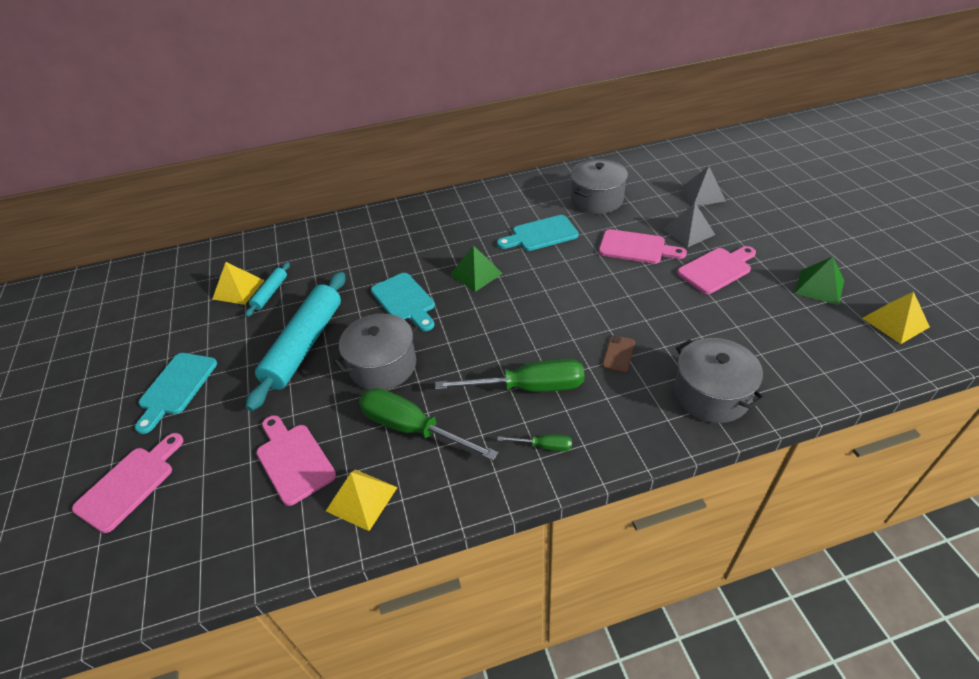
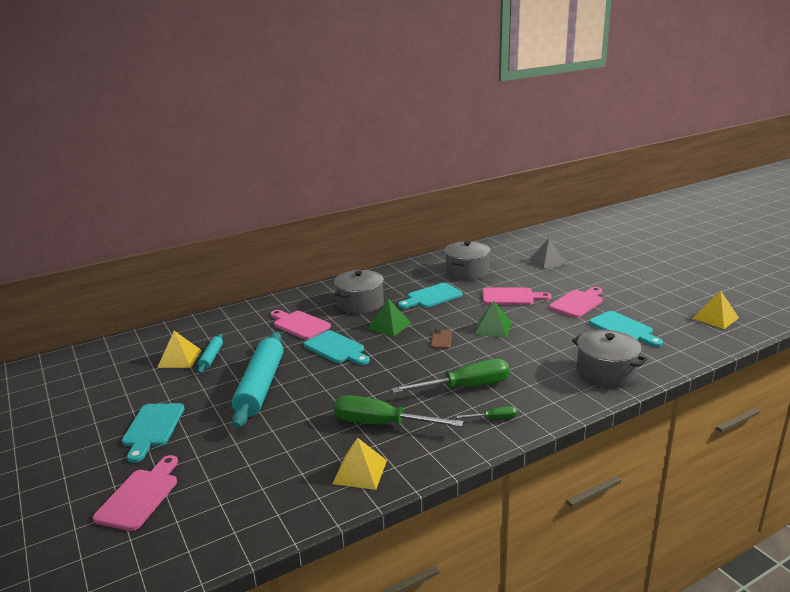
camera: 15 degrees left, 20 degrees down
pink cutting board [256,415,336,506] -> pink cutting board moved to [270,310,331,340]
grey pot [334,314,419,390] -> grey pot moved to [334,270,384,314]
brown phone [602,335,635,373] -> brown phone moved to [431,330,452,349]
grey pyramid [663,203,715,247] -> none
green pyramid [794,257,844,305] -> green pyramid moved to [475,301,512,338]
none -> turquoise cutting board [589,311,663,347]

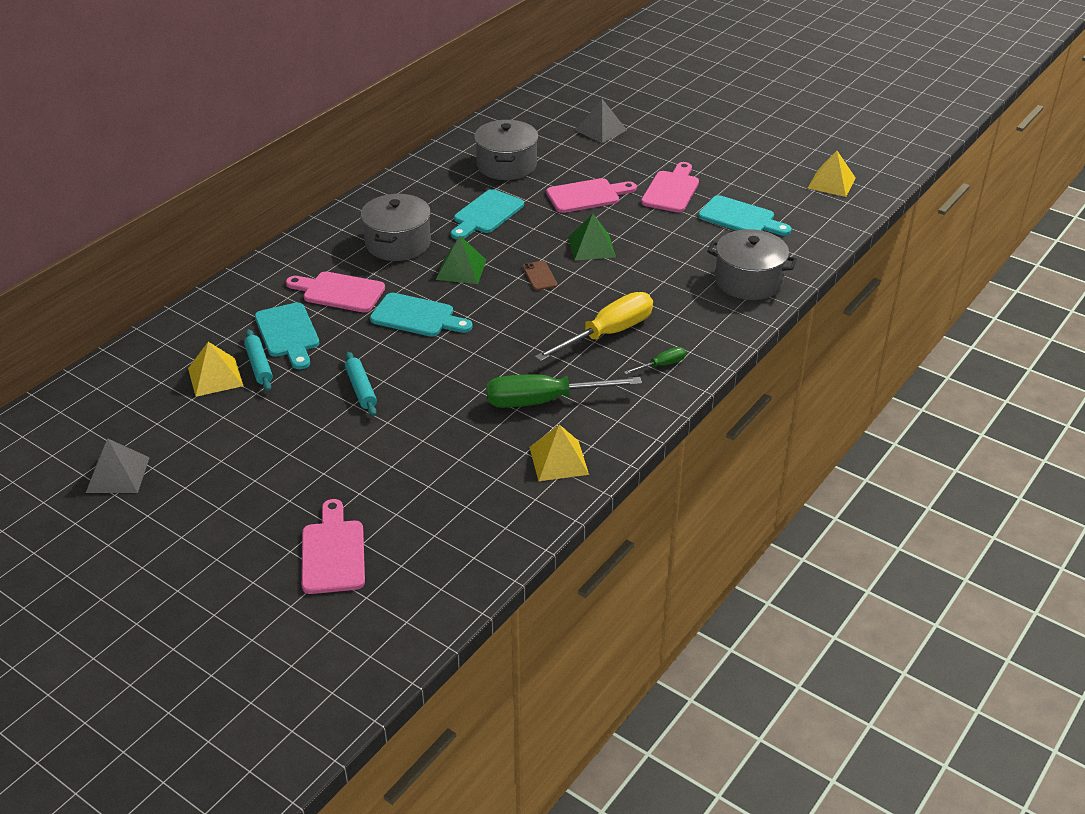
camera: 25 degrees left, 15 degrees up
turquoise cutting board [122,403,185,463] -> turquoise cutting board moved to [255,302,319,369]
turquoise rolling pin [232,332,284,428] -> turquoise rolling pin [345,352,377,416], size x0.47
green screwdriver [392,359,510,393] -> yellow screwdriver [535,292,653,362]
none -> grey pyramid [86,439,150,493]

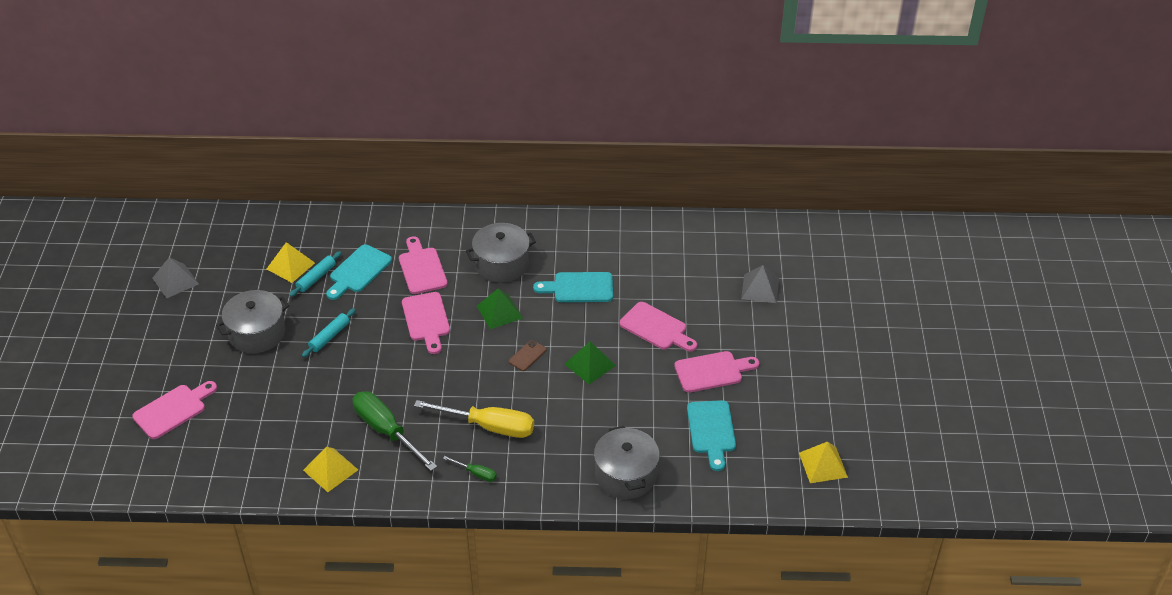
camera: 55 degrees right, 5 degrees up
turquoise cutting board [370,293,473,337] -> pink cutting board [402,292,450,354]
grey pot [474,120,538,180] -> grey pot moved to [216,290,289,353]

